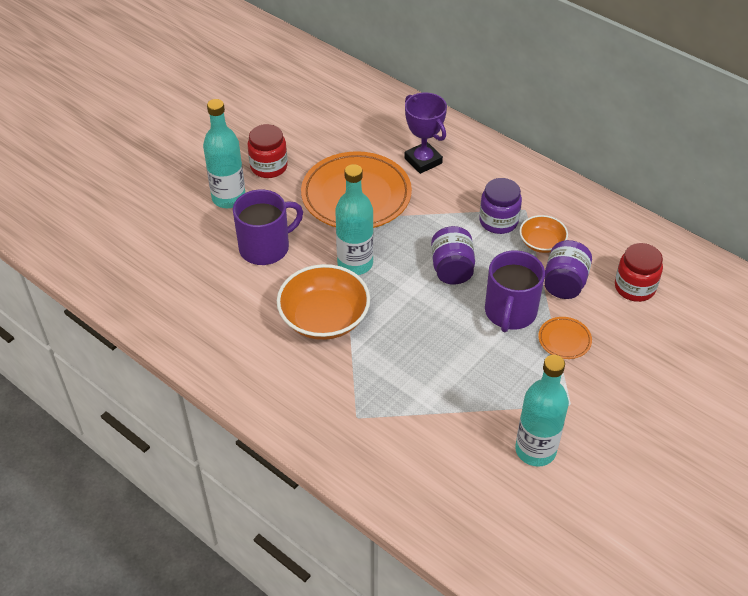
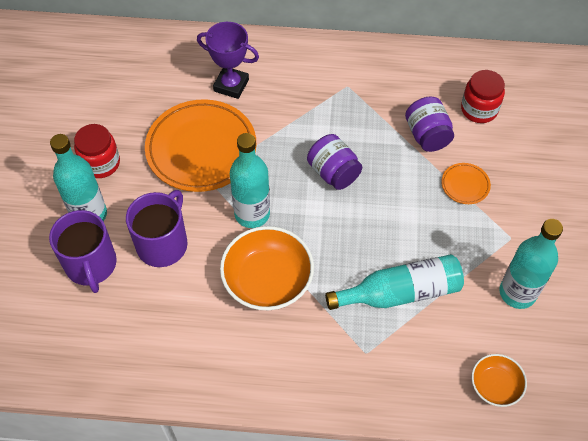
camera: 35 degrees left, 10 degrees up
purple jar [479,178,522,234] -> none
purple mug [485,250,545,332] -> purple mug moved to [49,210,117,293]
orange bowl [519,215,568,253] -> orange bowl moved to [471,354,527,407]
none -> turquoise bottle [325,254,464,310]

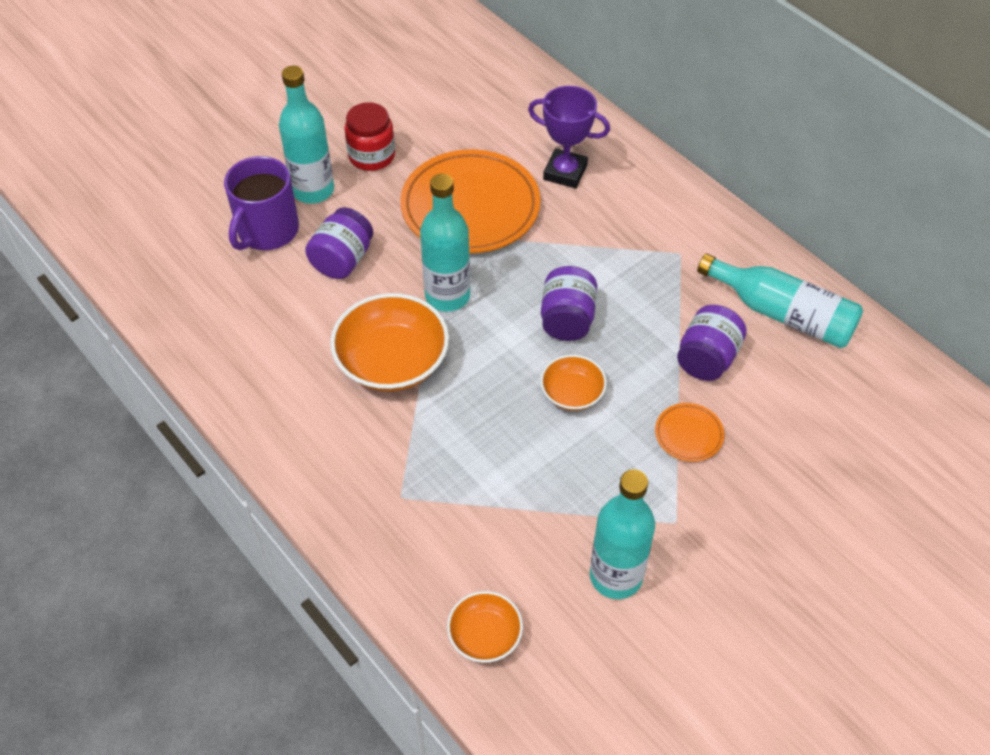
camera: 45 degrees right, 5 degrees down
purple mug [126,190,188,267] -> purple jar [305,207,373,279]
purple trophy [197,22,259,99] -> purple trophy turned 45 degrees counterclockwise [528,86,610,188]
turquoise bottle [325,254,464,310] -> turquoise bottle moved to [697,254,863,348]
red jar [461,70,505,123] -> none
none -> orange bowl [540,355,607,411]

